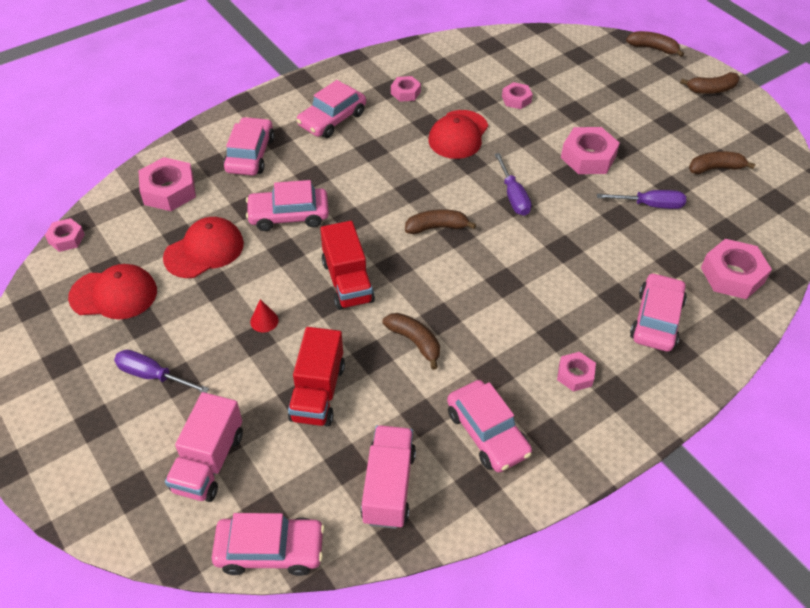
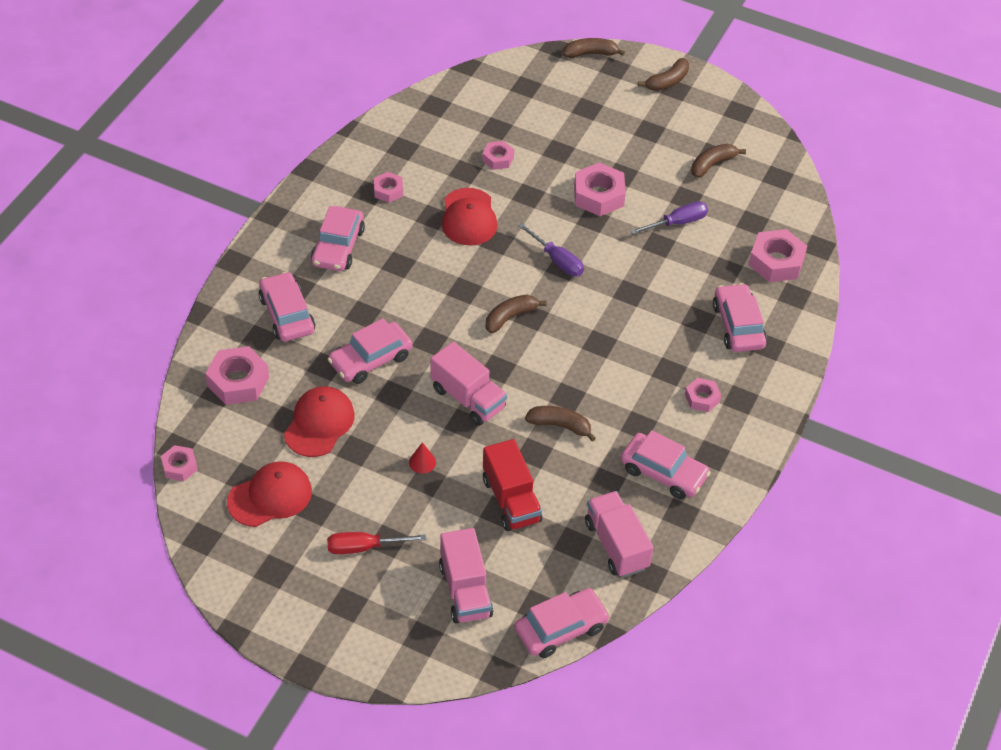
camera: 30 degrees left, 0 degrees up
purple screwdriver [114,350,209,393] -> red screwdriver [327,532,426,554]
red truck [320,221,375,310] -> pink truck [431,342,507,426]

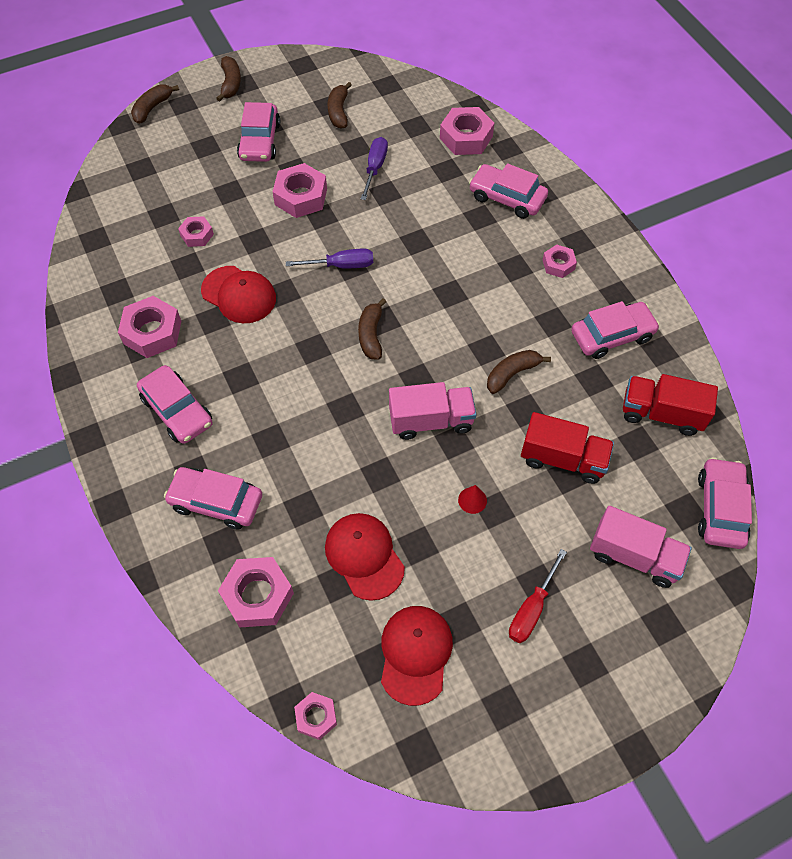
camera: 50 degrees left, 10 degrees up
pink car [328,318,413,384] -> pink car moved to [237,102,280,162]
pink nut [374,172,403,203] -> pink nut [118,296,181,358], size x1.73
pink truck [585,491,653,577] -> red truck [623,374,718,436]

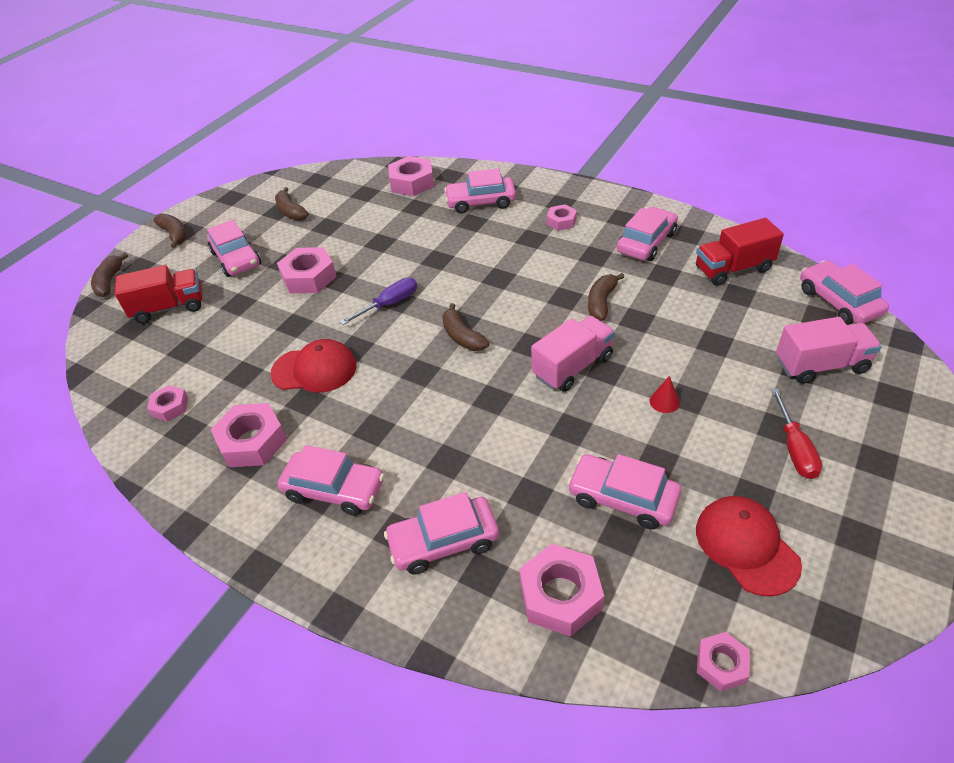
camera: 30 degrees left, 15 degrees down
pink nut [178,216,214,247] -> pink nut moved to [147,385,188,422]
red cap [325,513,405,601] -> pink car [567,454,681,530]
purple screwdriver [361,137,388,200] -> none
red truck [521,412,614,484] -> red truck moved to [115,265,202,324]

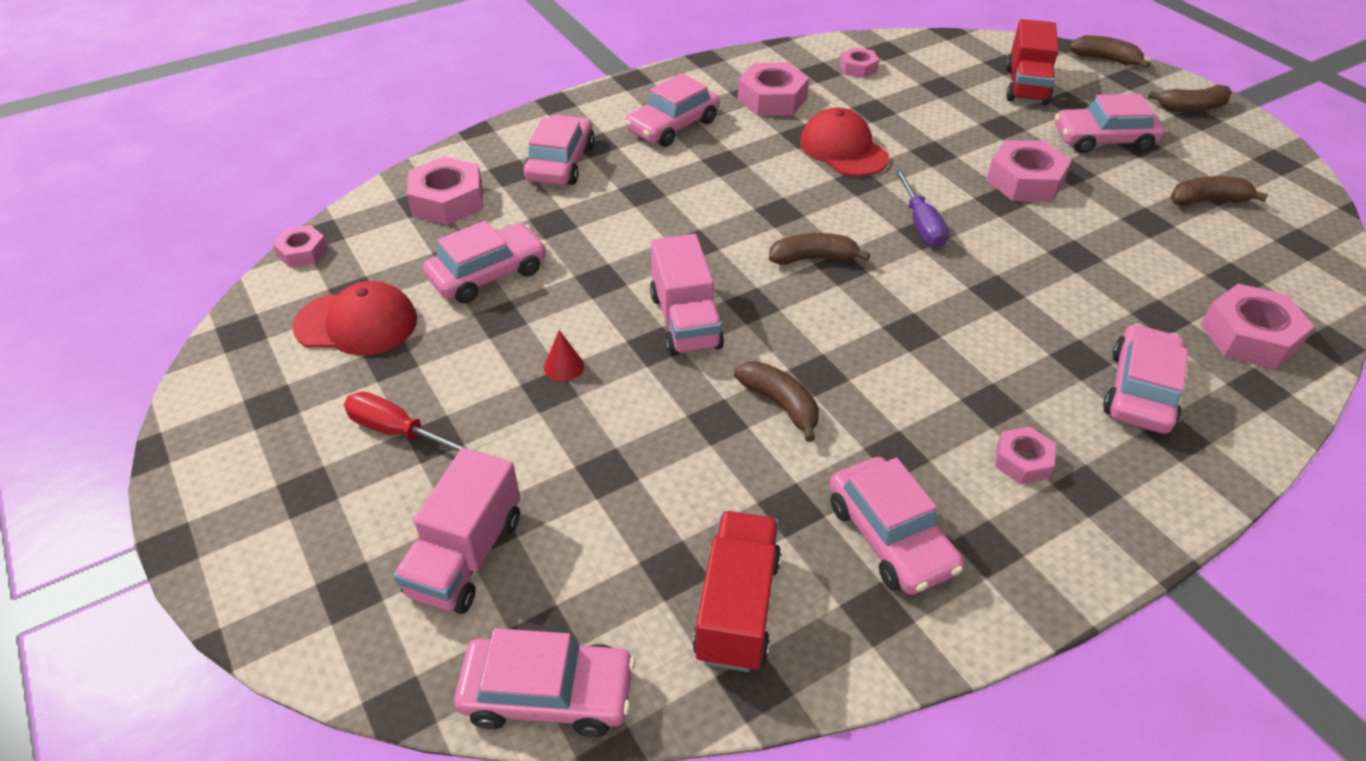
camera: 115 degrees right, 0 degrees up
red cap [270,339,356,393] -> red cap turned 120 degrees clockwise [800,107,889,176]

